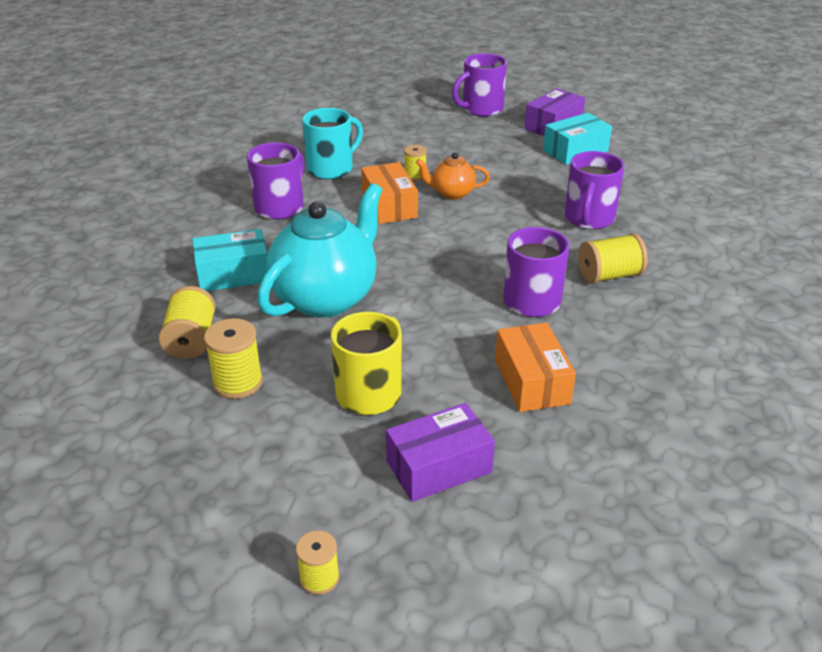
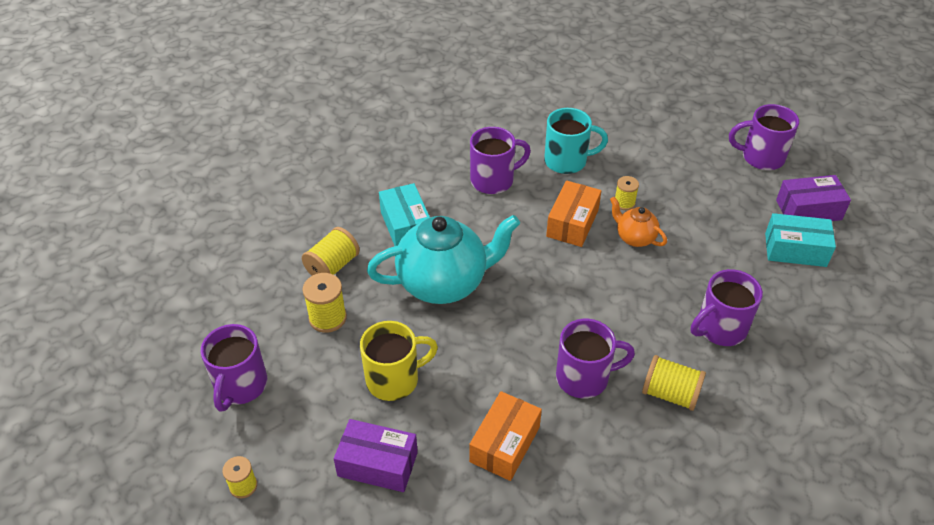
camera: 40 degrees right, 10 degrees up
turquoise box [193,229,267,291] -> turquoise box turned 45 degrees clockwise [379,183,430,246]
none -> purple mug [201,324,267,412]

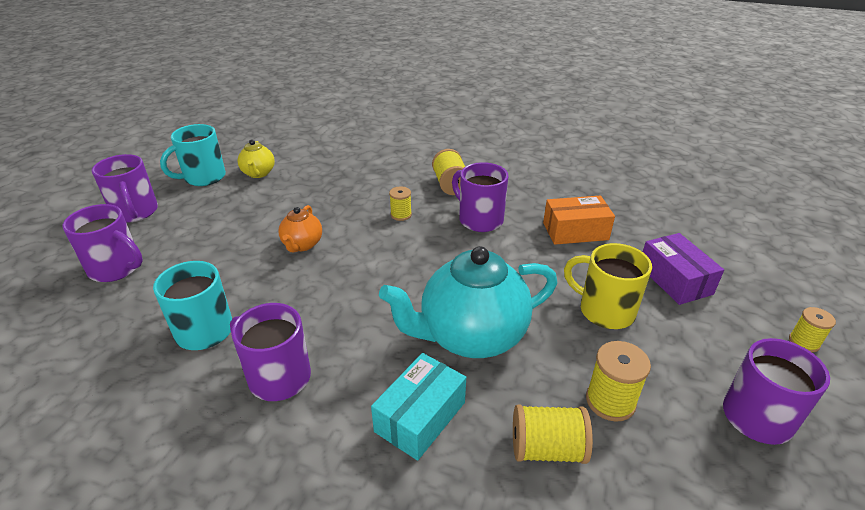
camera: 125 degrees left, 10 degrees down
turquoise teapot [367,215,520,304] -> turquoise teapot turned 60 degrees counterclockwise [379,246,557,358]
orange box [546,180,601,247] -> none
yellow spool [615,176,639,210] -> yellow spool moved to [389,186,412,221]
purple mug [691,269,763,346] -> purple mug moved to [62,204,143,282]
turquoise box [765,213,836,267] -> yellow teapot [238,139,275,178]
purple box [776,175,851,221] -> turquoise mug [160,124,226,186]

